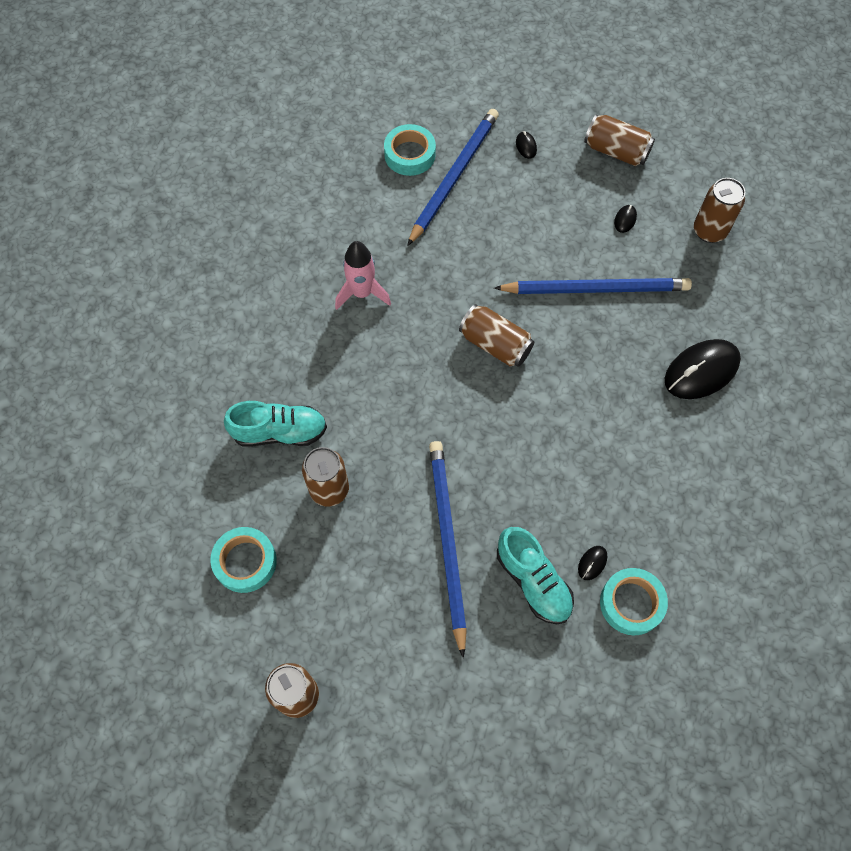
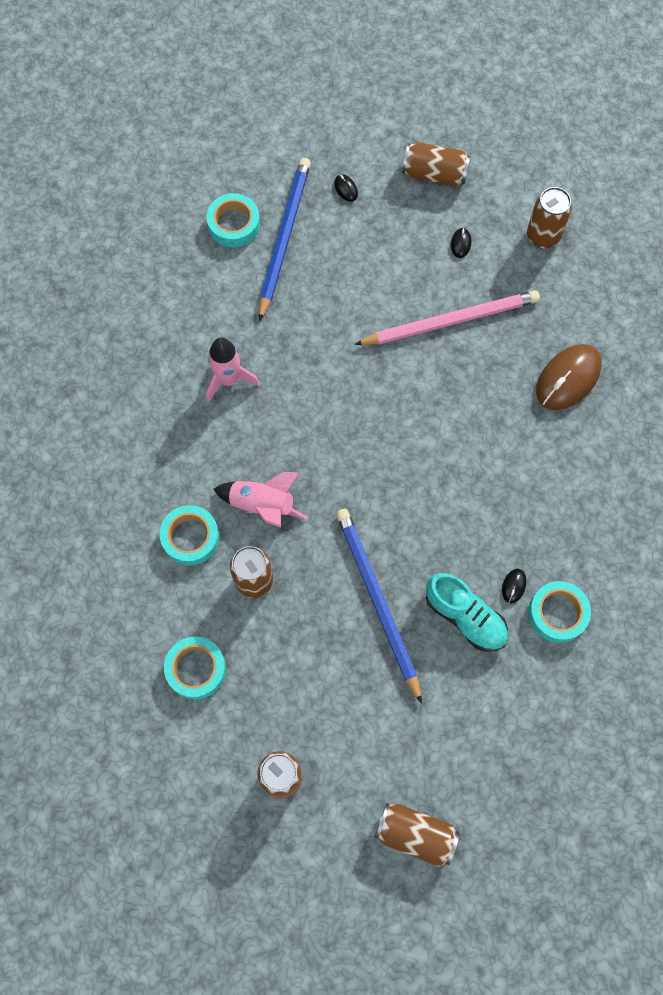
camera: 15 degrees left, 5 degrees up
turquoise shoe [224,401,327,447] -> turquoise tape [159,505,219,566]
brown can [459,304,534,367] -> brown can moved to [375,803,460,867]
blue pencil [494,278,692,294] -> pink pencil [354,290,540,345]
black mouse [665,339,741,399] -> brown mouse [536,344,602,410]
none -> pink rocket [214,472,307,527]

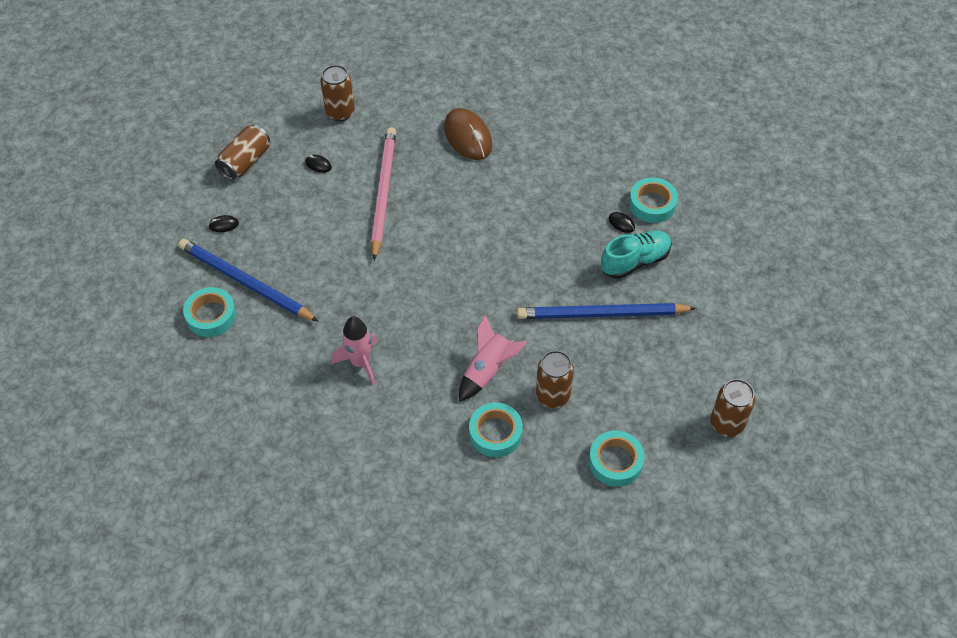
camera: 70 degrees left, 15 degrees down
brown can [375,803,460,867] -> none

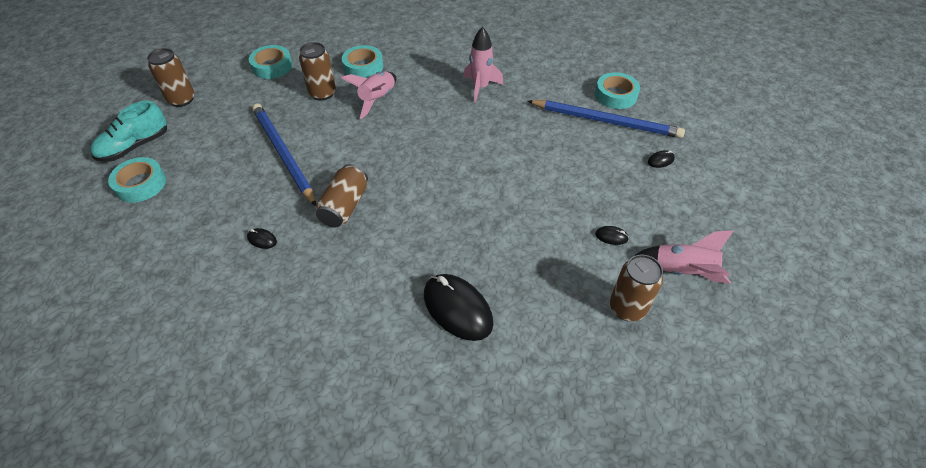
camera: 165 degrees right, 5 degrees down
brown can [215,125,270,180] -> brown can moved to [315,164,368,227]
pink pencil [371,127,396,260] -> none
brown mouse [444,108,492,160] -> black mouse [424,274,494,341]
blue pencil [517,303,696,319] -> blue pencil turned 105 degrees counterclockwise [252,103,316,206]
turquoise shoe [601,230,672,279] -> turquoise shoe moved to [90,100,167,162]
turquoise tape [629,177,678,223] -> turquoise tape moved to [108,157,166,203]
none -> pink rocket [634,230,734,284]

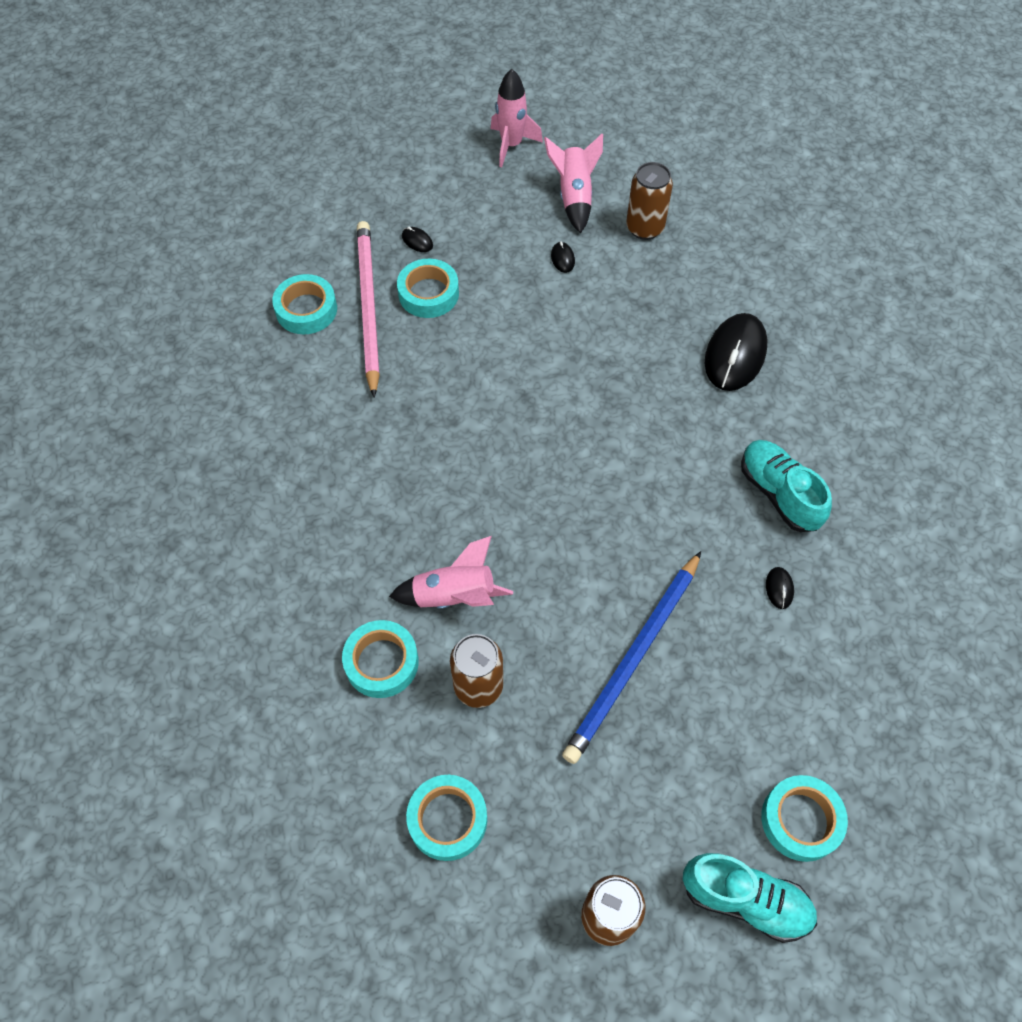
camera: 115 degrees left, 10 degrees up
brown can [315,164,368,227] -> none
pink rocket [463,27,503,103] -> pink rocket moved to [491,69,543,167]
blue pencil [528,100,685,138] -> pink pencil [357,221,380,398]
none -> turquoise tape [397,259,459,318]
none -> turquoise shoe [741,440,832,532]

